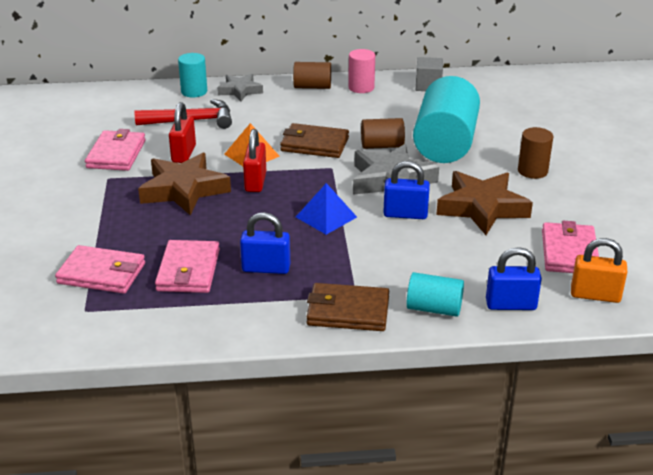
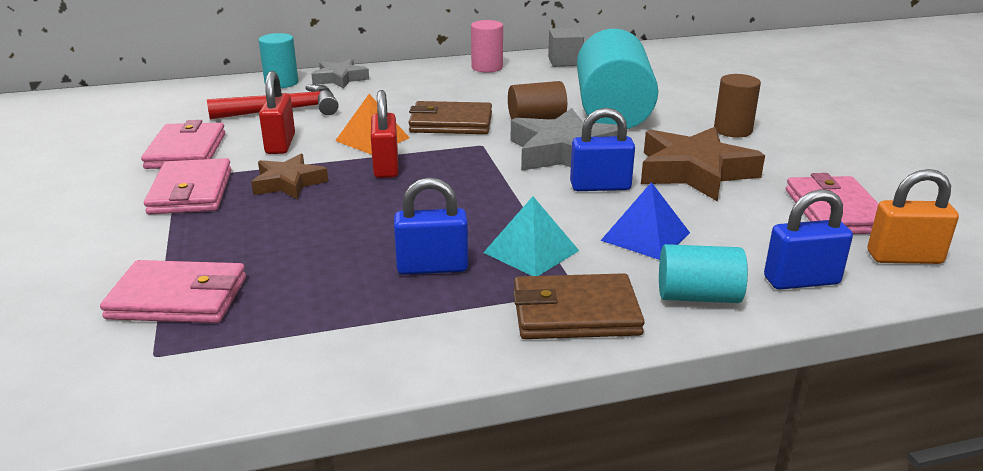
camera: 10 degrees left, 5 degrees down
brown star [138,153,231,215] -> brown star [251,154,328,200], size x0.59
pink wallet [155,240,220,293] -> pink wallet moved to [144,158,231,215]
brown cylinder [293,62,331,89] -> none
blue pyramid [296,183,357,235] -> blue pyramid moved to [600,182,690,260]
none -> turquoise pyramid [483,196,579,276]

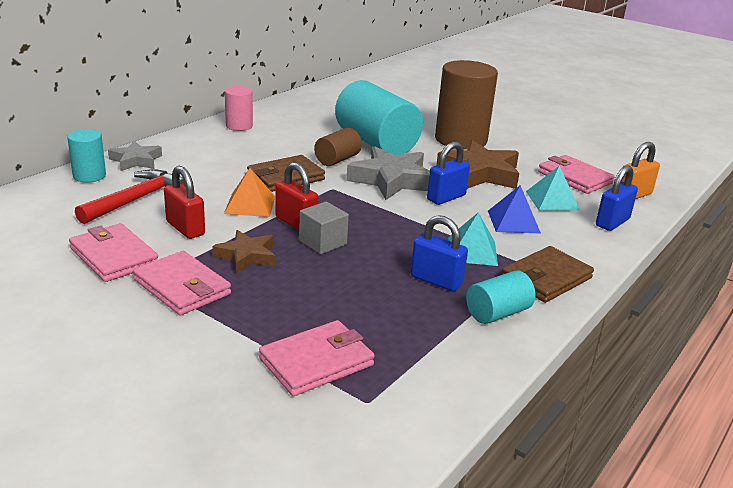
camera: 40 degrees left, 0 degrees up
blue padlock [394,177,468,275] -> blue padlock turned 75 degrees clockwise [411,215,468,291]
grey cube [548,28,584,67] -> grey cube moved to [299,201,349,254]
turquoise cylinder [659,244,748,303] -> turquoise cylinder moved to [466,270,536,324]
brown cylinder [714,74,761,138] -> brown cylinder [435,60,498,150], size x1.98
none -> turquoise pyramid [526,166,580,211]

